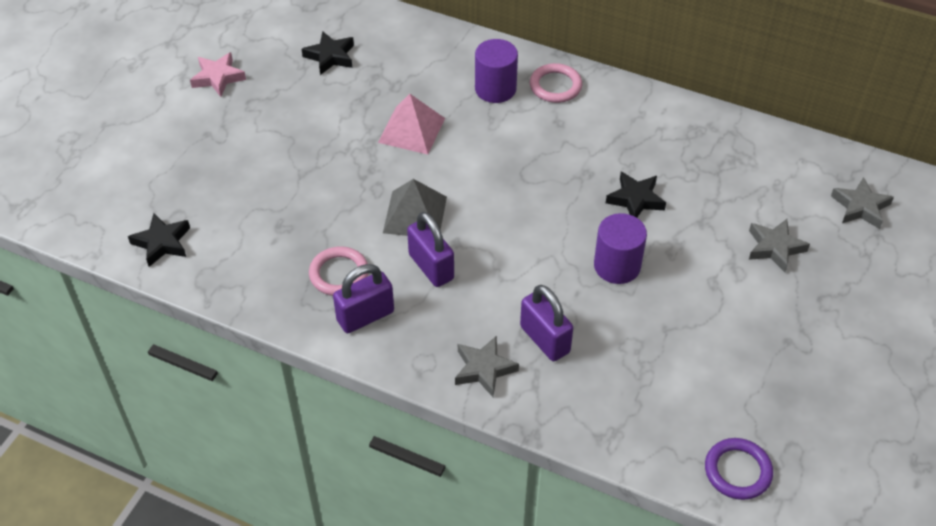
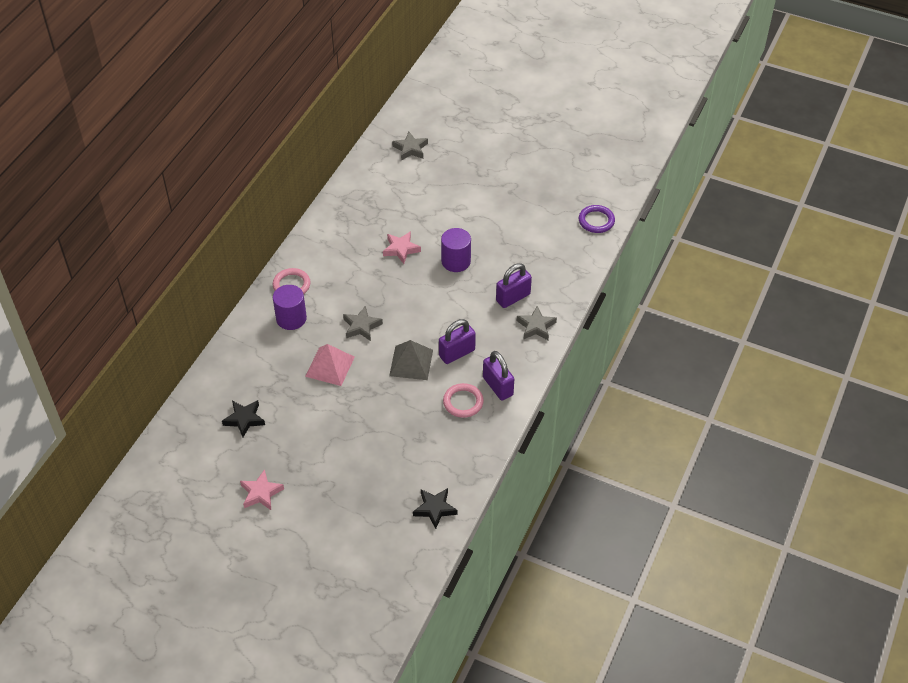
camera: 90 degrees left, 0 degrees up
black star [606,172,666,218] -> pink star [383,231,421,264]
grey star [749,219,810,272] -> grey star moved to [343,306,383,341]

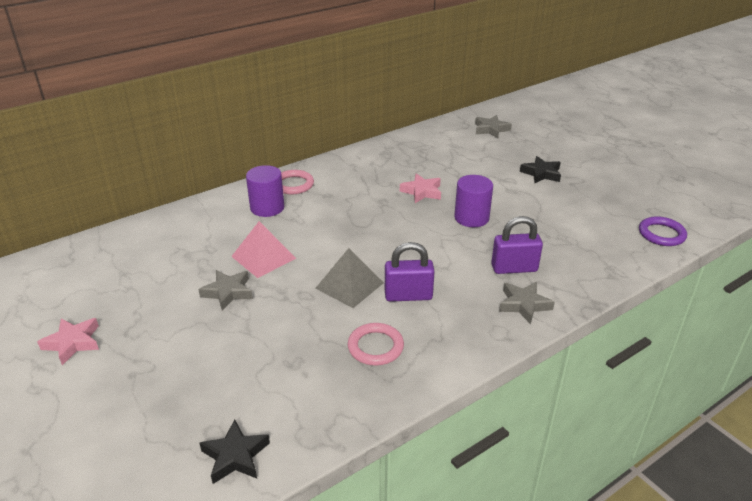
camera: 30 degrees right, 15 degrees down
black star [222,400,265,437] -> black star moved to [520,156,561,183]
grey star [343,306,383,341] -> grey star moved to [198,270,253,311]
purple padlock [483,351,514,400] -> none

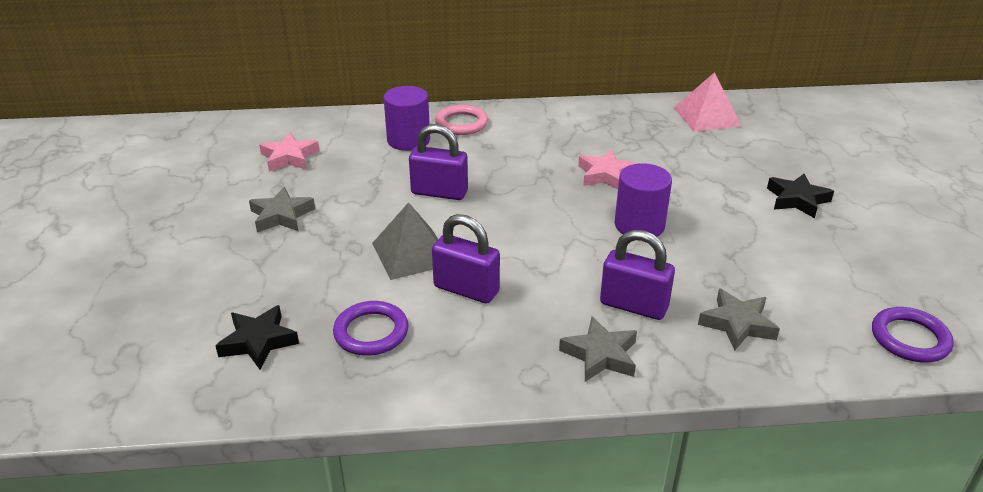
camera: 30 degrees right, 0 degrees up
pink star [37,318,99,365] -> pink star moved to [259,133,319,172]
black star [199,419,270,484] -> black star moved to [215,305,299,370]
pink pyramid [231,221,296,278] -> pink pyramid moved to [674,72,741,131]
pink ring [348,323,404,366] -> purple ring [333,301,409,356]
grey star [475,115,512,138] -> grey star moved to [698,288,780,351]
none -> purple padlock [409,124,468,200]

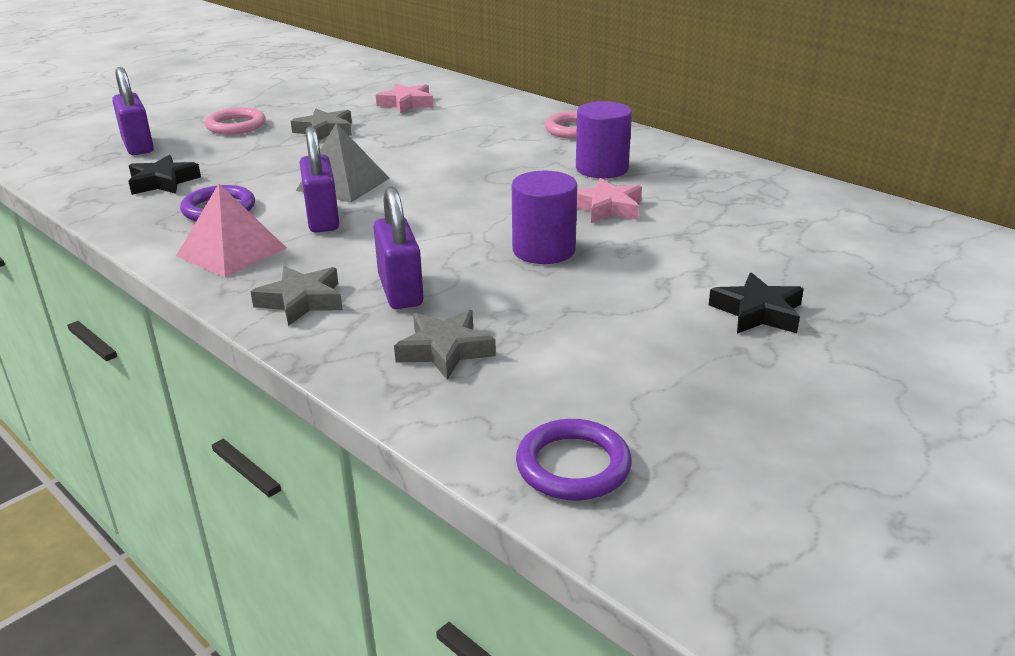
camera: 50 degrees right, 5 degrees down
purple cylinder [384,86,430,151] -> purple cylinder moved to [576,101,632,178]
purple padlock [409,124,468,200] -> purple padlock moved to [112,67,154,155]
pink pyramid [674,72,741,131] -> pink pyramid moved to [176,184,287,278]
none -> pink ring [205,107,266,135]

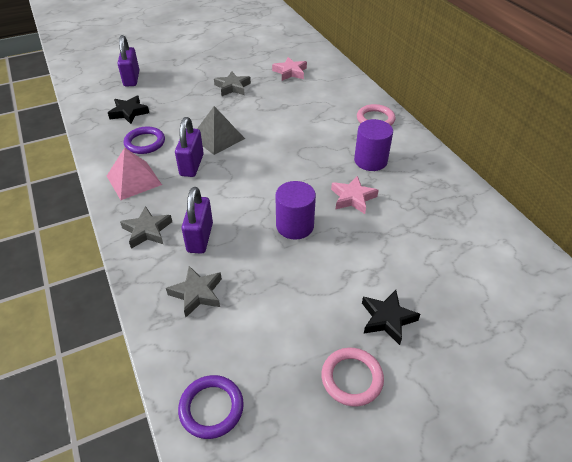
camera: 20 degrees right, 15 degrees up
pink ring [205,107,266,135] -> pink ring moved to [321,348,384,407]

